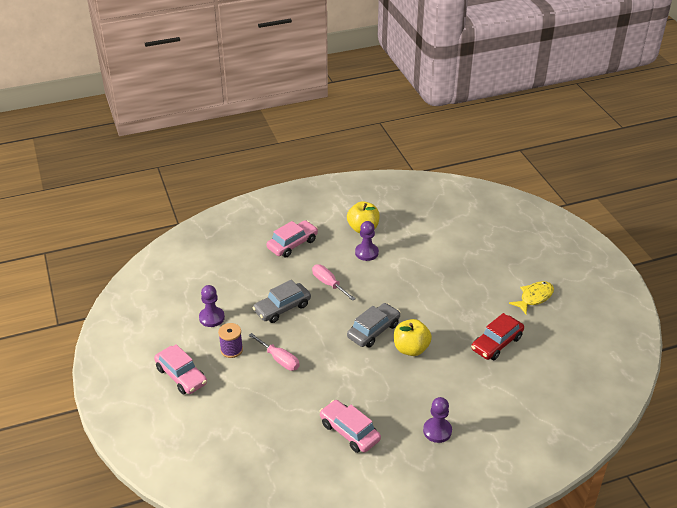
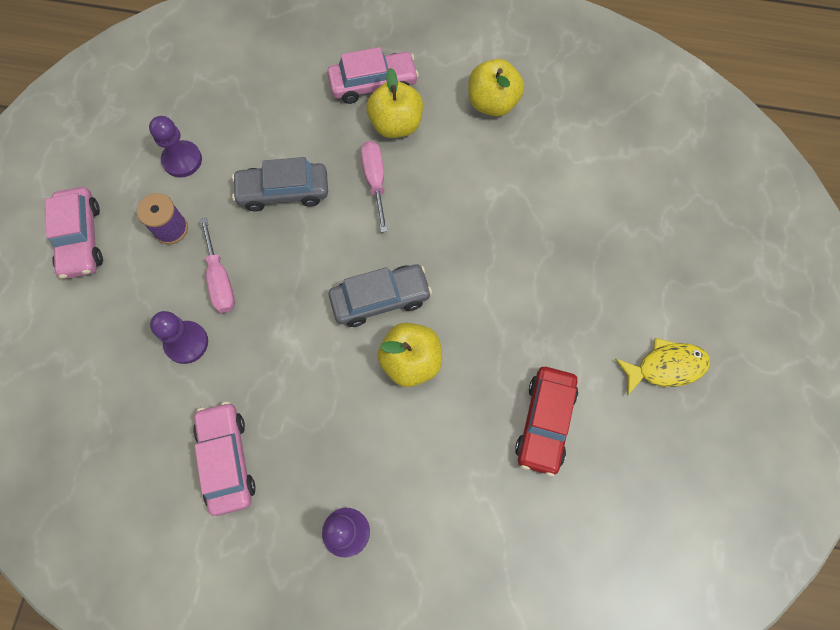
camera: 30 degrees right, 30 degrees up
purple pawn [355,221,379,261] -> purple pawn moved to [150,311,208,364]
red car [471,313,524,360] -> red car turned 60 degrees counterclockwise [515,367,578,477]
none -> yellow apple [366,68,423,138]

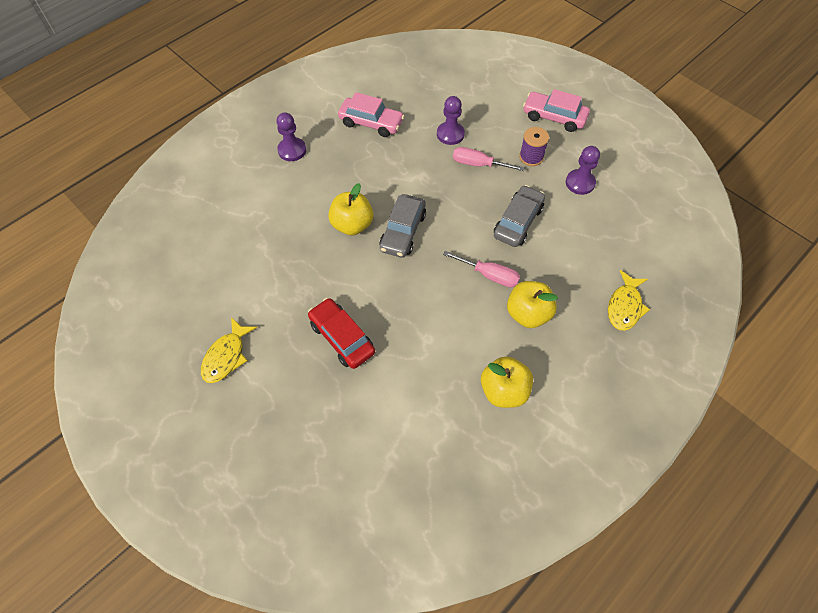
camera: 125 degrees right, 10 degrees down
pink car [327,47,419,104] -> none
red car [515,367,578,477] -> red car moved to [308,298,375,369]
none -> yellow fish [608,270,650,331]

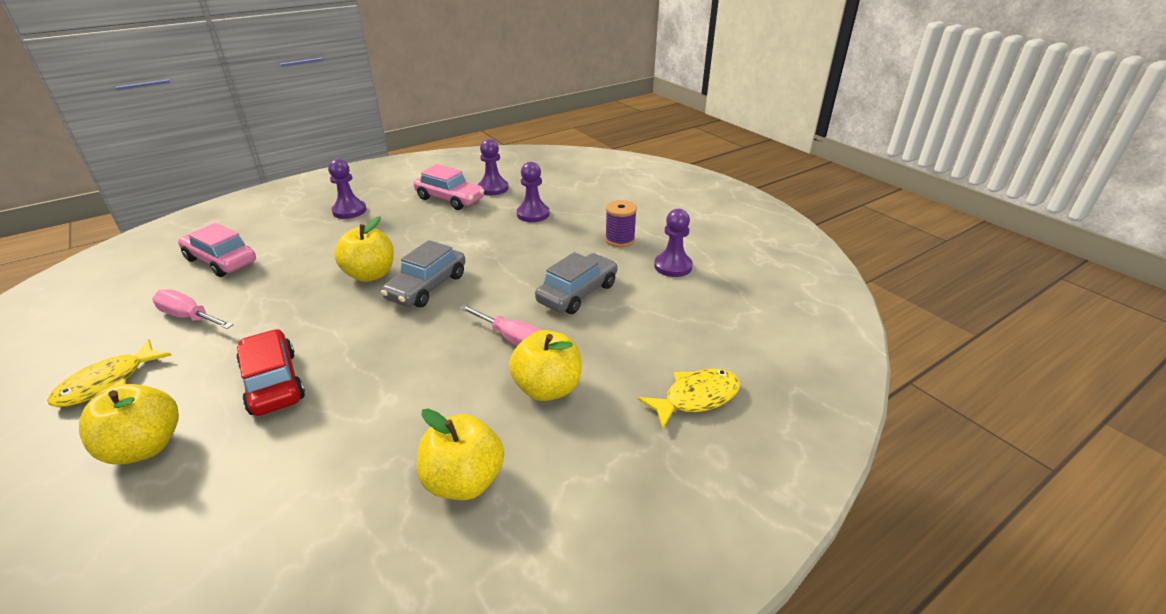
camera: 10 degrees right, 25 degrees down
pink screwdriver [453,147,525,171] -> pink screwdriver moved to [152,289,233,329]
pink car [523,89,590,132] -> pink car moved to [178,223,256,277]
yellow fish [608,270,650,331] -> yellow fish turned 150 degrees counterclockwise [638,369,740,429]
none -> yellow apple [79,384,179,464]
none -> purple pawn [478,139,508,195]

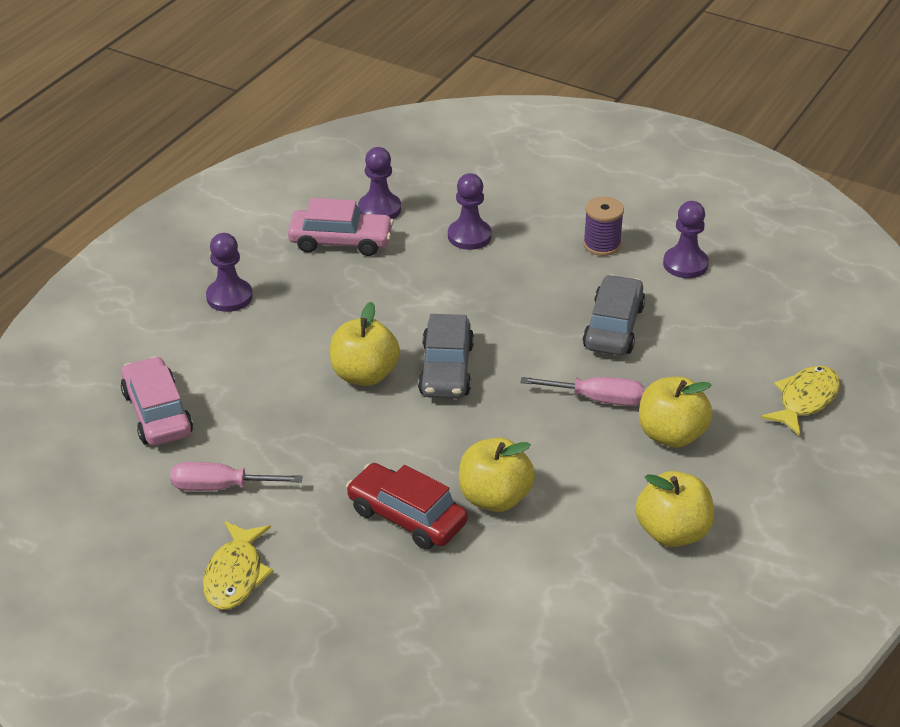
camera: 25 degrees left, 5 degrees up
yellow apple [79,384,179,464] -> yellow apple moved to [459,438,535,512]
pink car [178,223,256,277] -> pink car turned 60 degrees clockwise [121,356,193,446]

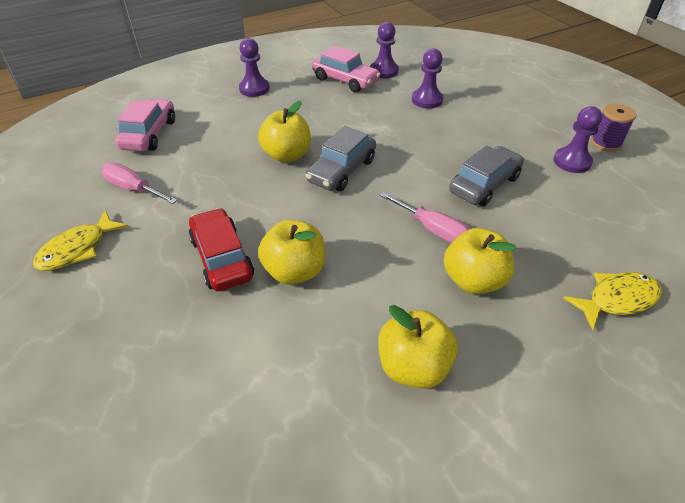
camera: 30 degrees right, 5 degrees up
purple spool [583,196,624,256] -> purple spool moved to [591,103,637,152]

